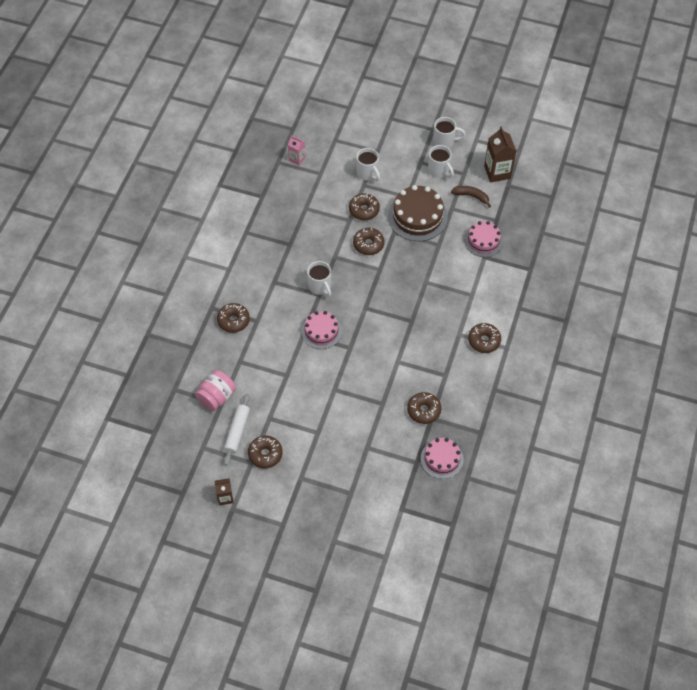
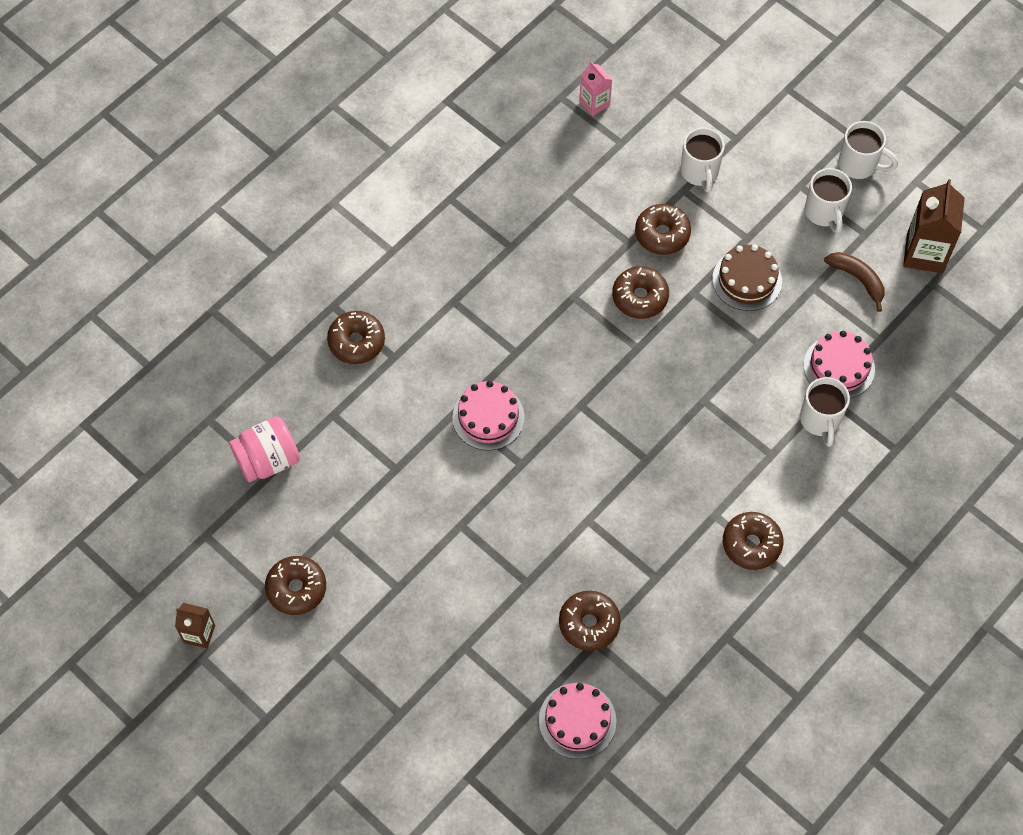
camera: 25 degrees right, 5 degrees up
white rolling pin [224,394,250,466] -> none
white mug [307,261,331,297] -> white mug moved to [800,377,850,447]
brown cake [388,185,448,241] -> brown cake [712,244,782,311], size x0.64

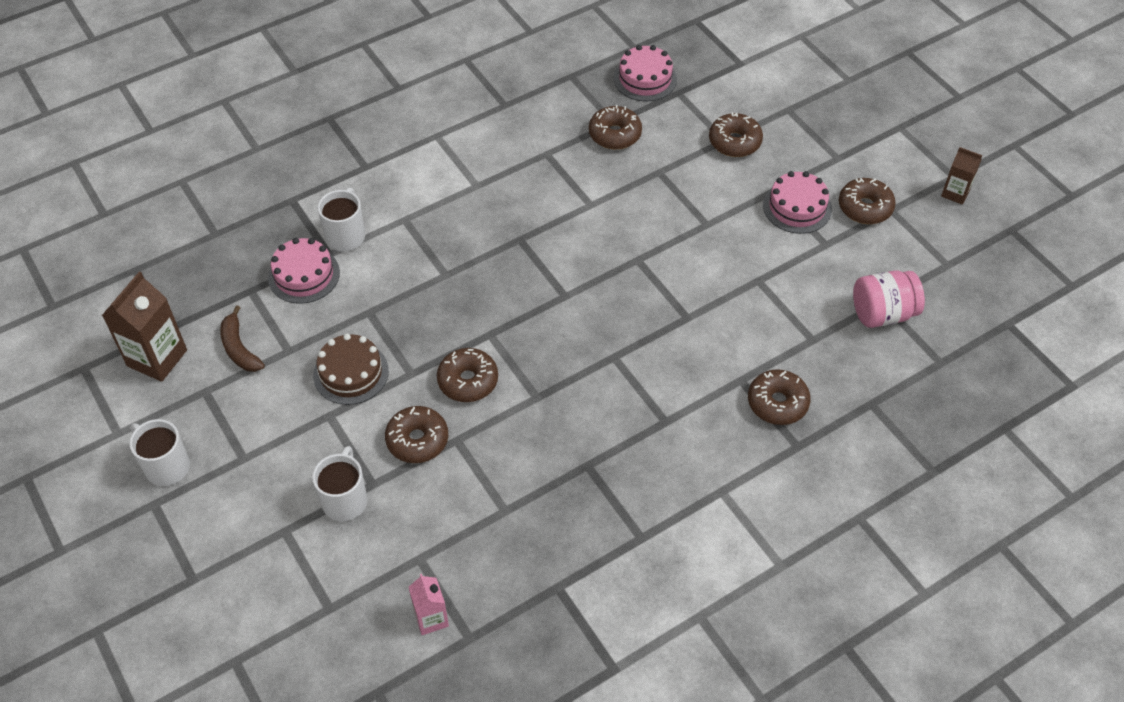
camera: 165 degrees left, 10 degrees down
pink cake [452,381,525,450] -> pink cake moved to [763,171,832,234]
brown donut [723,512,783,570] -> brown donut moved to [709,112,763,157]
white mug [805,168,852,233] -> none

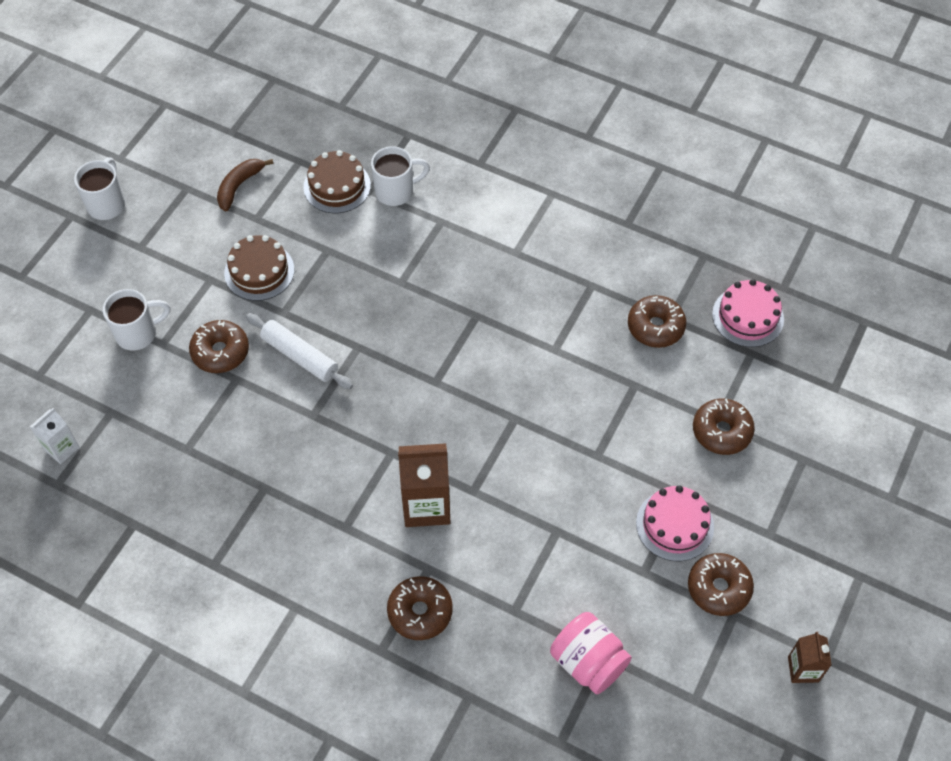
camera: 60 degrees right, 5 degrees up
brown carton [102,272,187,382] -> brown carton moved to [398,443,450,527]
pink cake [268,238,340,304] -> brown cake [303,150,371,213]
pink carton [409,574,449,635] -> white carton [30,408,79,464]
brown donut [437,348,498,402] -> white rolling pin [246,313,353,389]

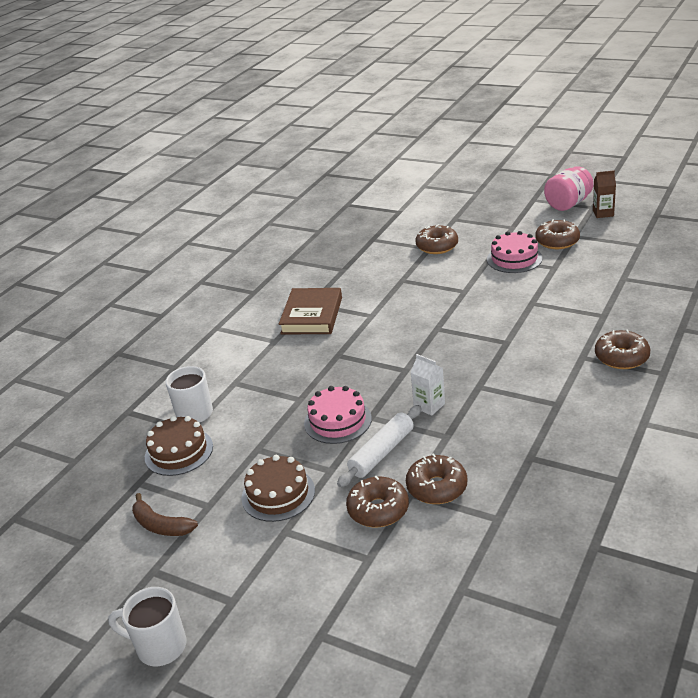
camera: 85 degrees left, 25 degrees down
white carton [30,408,79,464] -> white carton moved to [410,354,445,416]
white mug [103,289,170,351] -> none
brown carton [398,443,450,527] -> none
pink jar [550,612,632,695] -> pink jar moved to [544,166,594,211]
brown donut [628,295,686,348] -> brown donut moved to [406,453,467,504]
pink cake [712,279,784,347] -> pink cake moved to [304,386,372,444]
none -> brown book [279,288,342,334]

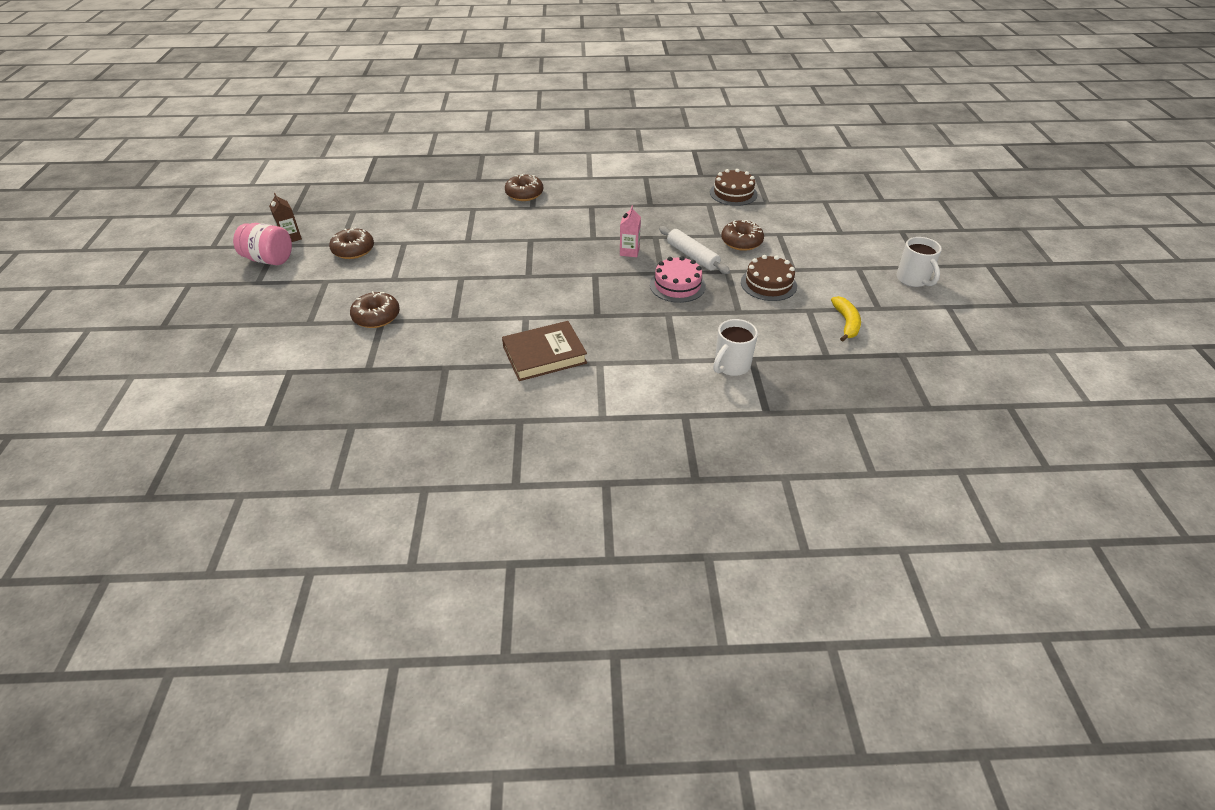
camera: 125 degrees left, 10 degrees up
brown banana [132,493,198,536] -> yellow banana [831,296,861,342]
brown cake [145,416,213,476] -> brown cake moved to [710,169,758,206]
white rolling pin [337,405,422,487] -> white rolling pin turned 45 degrees clockwise [659,226,730,274]
brown donut [406,453,467,504] -> none
white carton [410,354,445,416] -> pink carton [620,206,641,257]
pink cake [487,231,543,273] -> none

